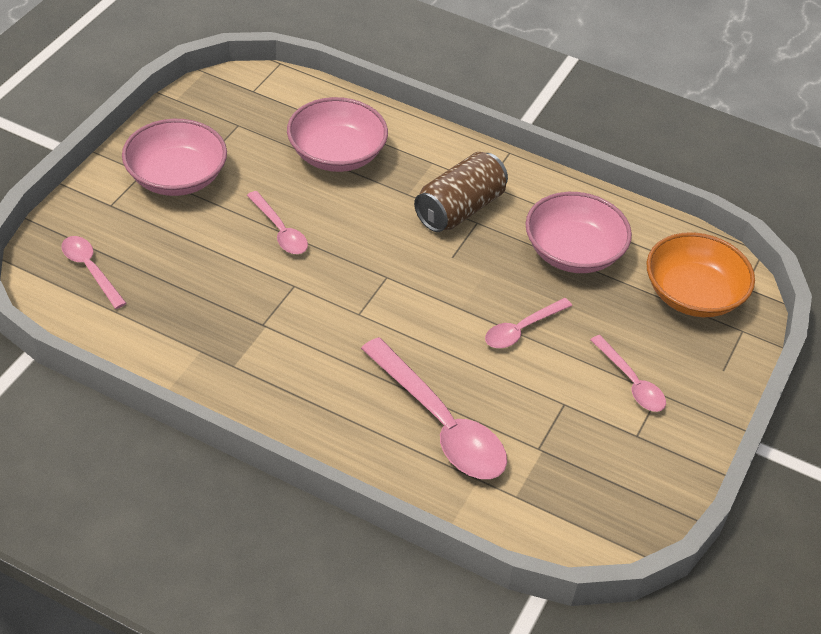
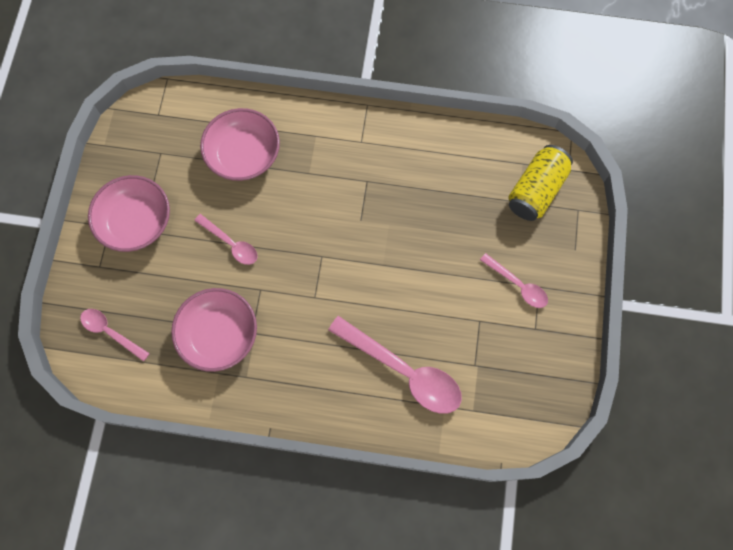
camera: 15 degrees left, 25 degrees up
brown can [414,152,508,232] -> none
pink spoon [485,298,572,348] -> none
pink bowl [526,192,632,273] -> pink bowl moved to [171,288,257,372]
orange bowl [646,232,755,317] -> yellow can [508,145,573,221]

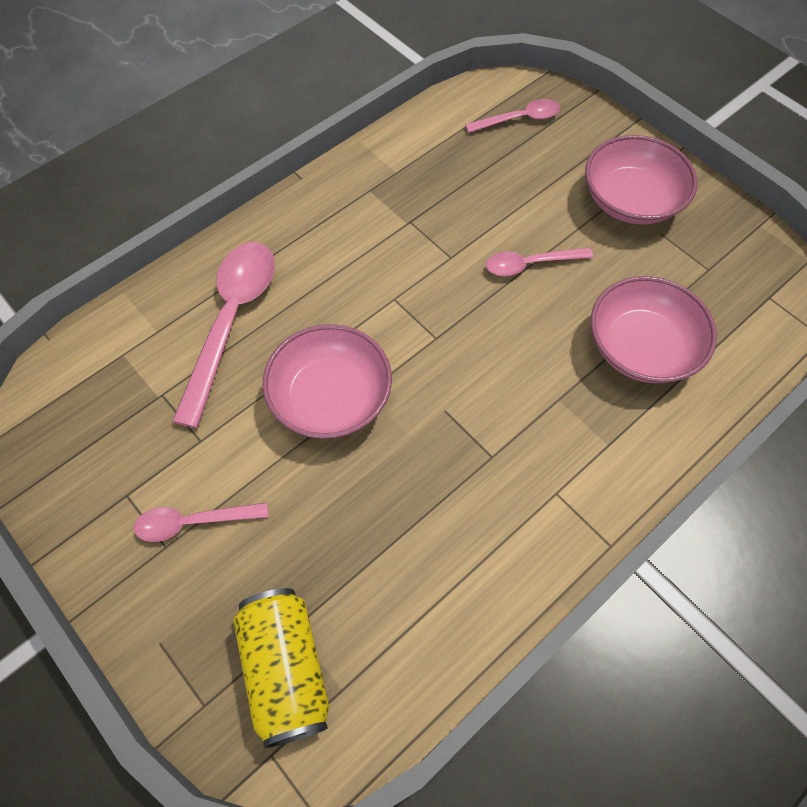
camera: 130 degrees right, 10 degrees down
pink bowl [171,288,257,372] -> pink bowl moved to [262,324,392,439]
pink spoon [328,316,462,414] -> pink spoon turned 120 degrees clockwise [172,242,275,428]

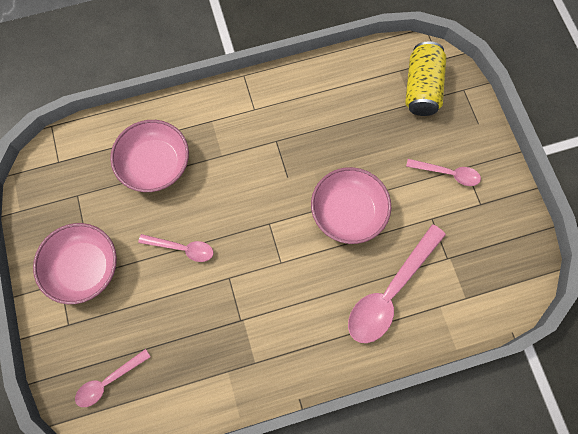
camera: 155 degrees left, 10 degrees up
pink spoon [465,99,560,133] -> pink spoon turned 45 degrees counterclockwise [75,349,151,407]

